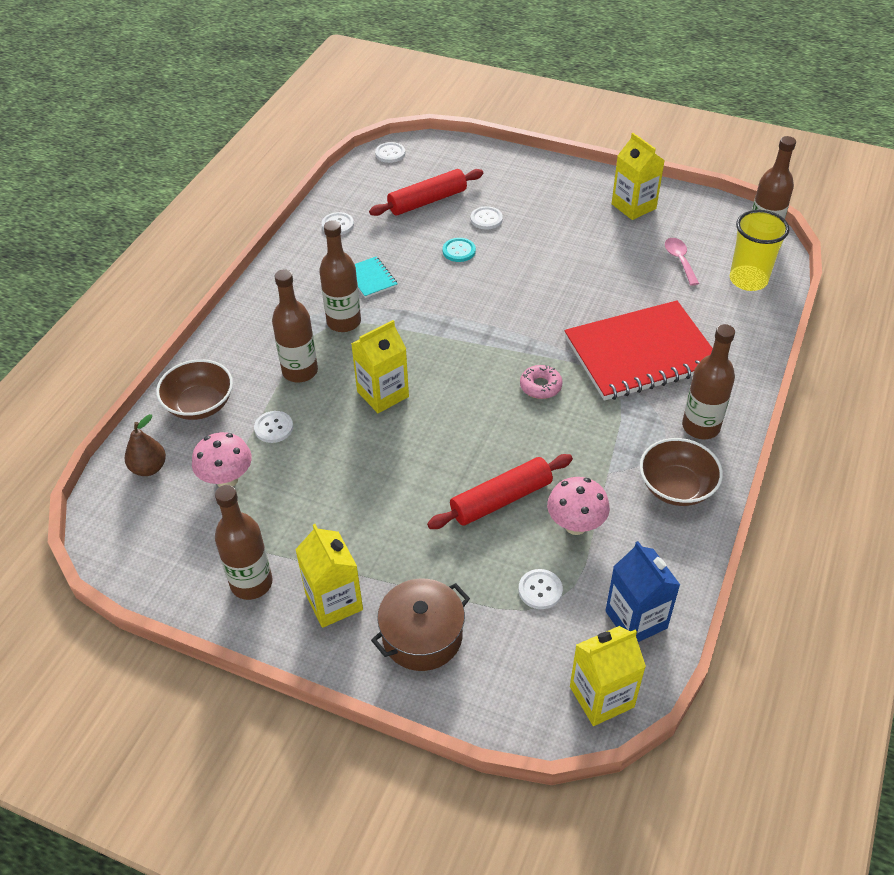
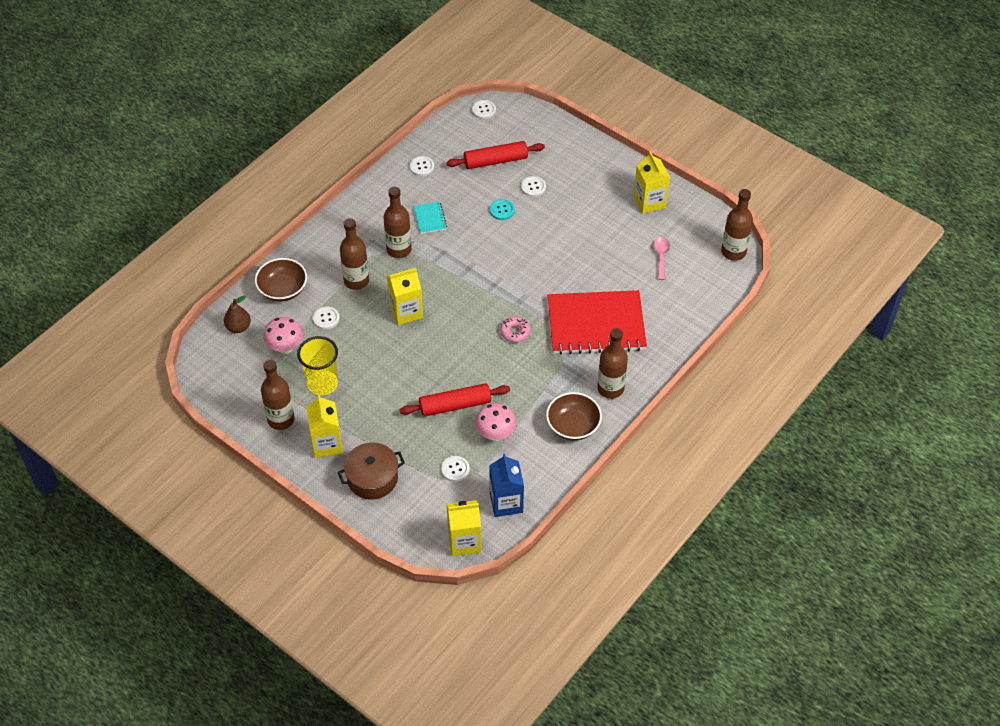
camera: 15 degrees right, 5 degrees up
yellow cup [730,210,789,291] -> yellow cup moved to [297,336,338,396]

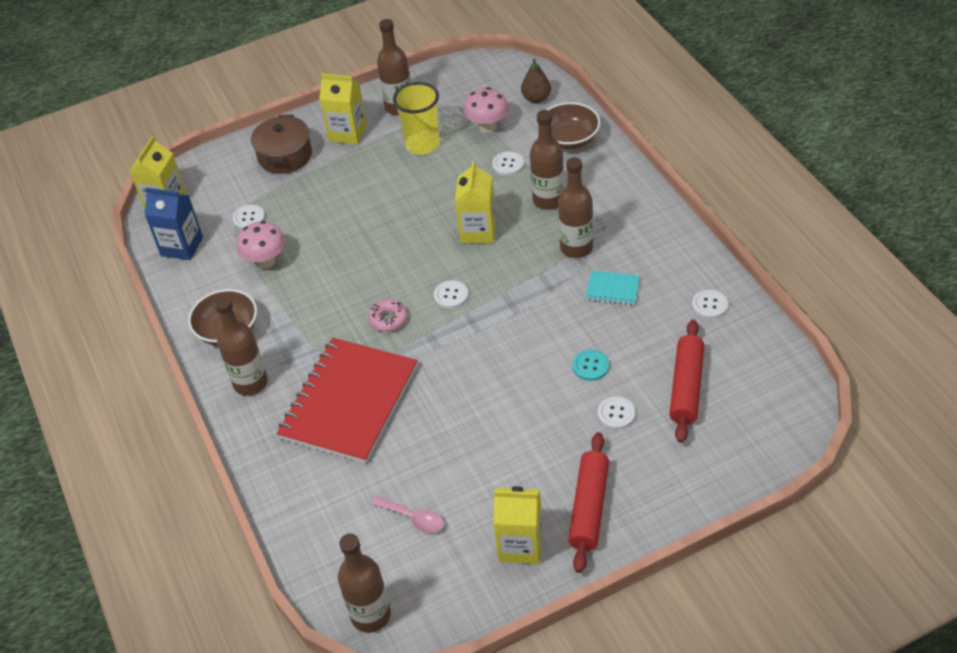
camera: 120 degrees right, 5 degrees down
red rolling pin [399,383,510,417] -> red rolling pin moved to [568,432,609,573]
white button [472,100,496,119] -> white button moved to [434,280,469,309]

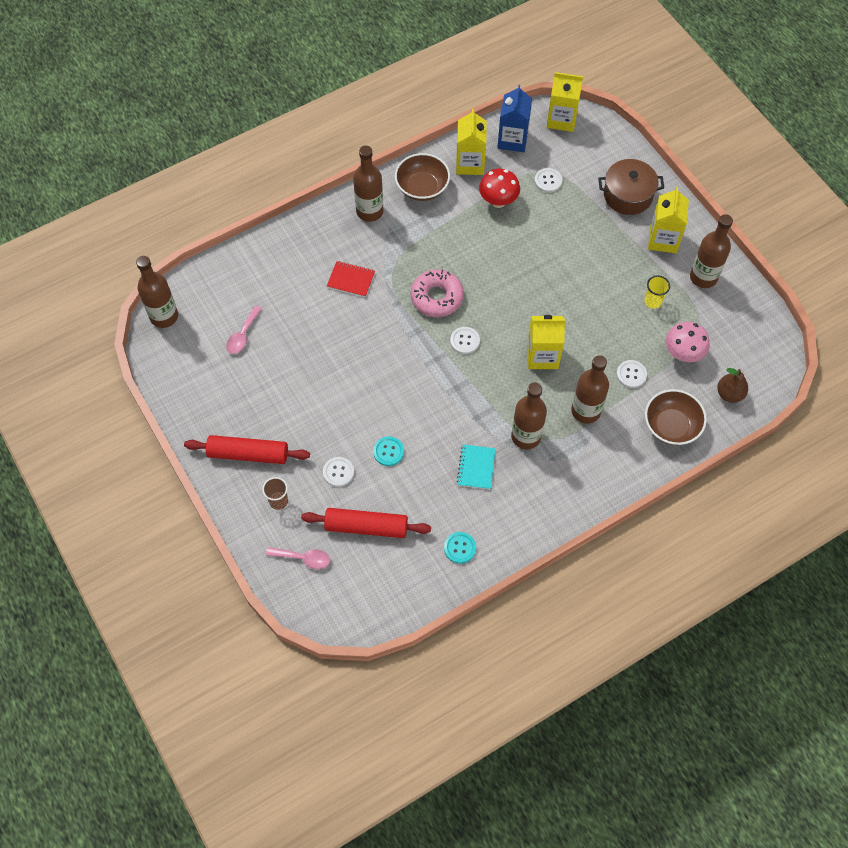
camera: 80 degrees right, 15 degrees up
pink mushroom [237,221,285,269] -> red mushroom [479,169,520,208]
red notebook [277,338,418,464] -> red notebook [327,261,375,297], size x0.41
pink donut [368,299,408,332] -> pink donut [411,269,464,317], size x1.61
yellow cup [393,82,440,154] -> yellow cup [645,275,670,309], size x0.54
yellow carton [493,486,543,564] -> yellow carton moved to [456,109,487,175]
white button [692,289,728,319] -> turquoise button [444,532,476,564]
none -> brown cup [262,477,288,510]
none -> pink spoon [266,547,330,569]

